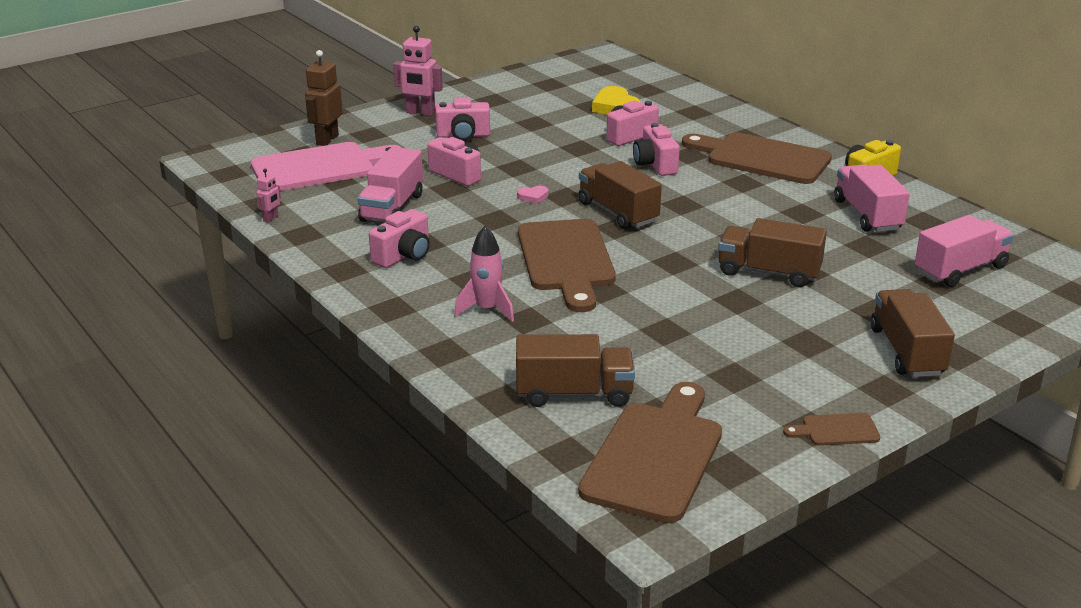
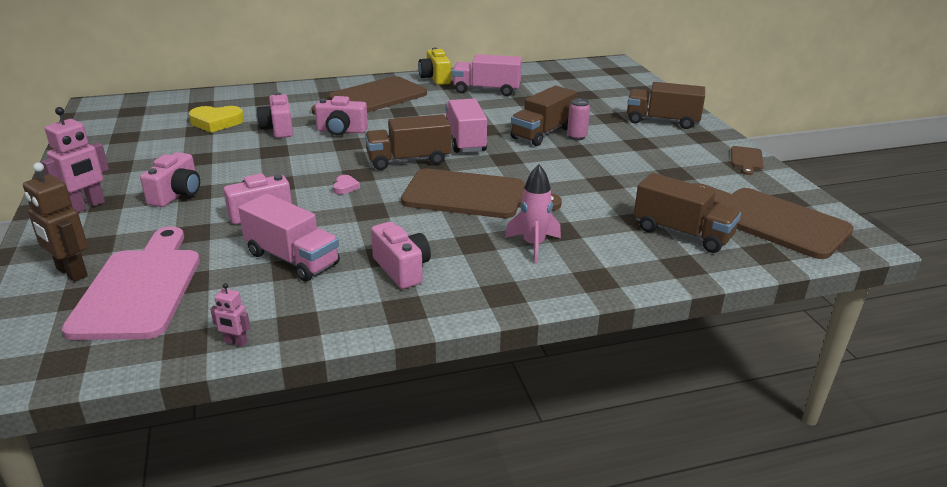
camera: 70 degrees left, 0 degrees up
pink robot [256,169,281,223] -> pink robot turned 150 degrees clockwise [210,283,250,347]
brown truck [516,334,635,407] -> brown truck turned 105 degrees clockwise [634,173,741,253]
pink truck [915,215,1014,287] -> pink truck moved to [445,98,487,153]
none -> pink can [567,98,590,140]

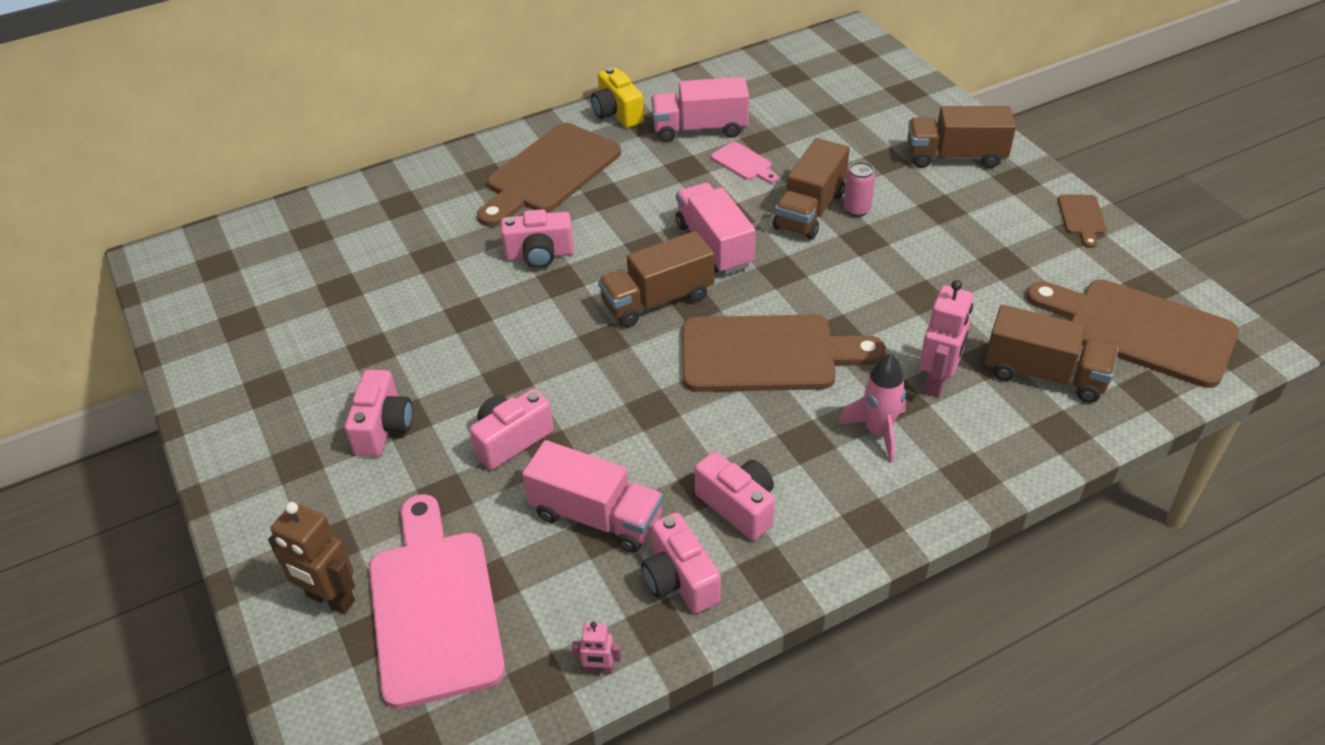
camera: 10 degrees left, 15 degrees up
pink robot [42,107,109,213] -> pink robot moved to [919,280,973,398]
yellow heart [189,106,244,133] -> none
pink camera [256,93,293,138] -> pink camera moved to [641,512,721,614]
pink heart [333,175,360,194] -> none
none -> pink cutting board [711,142,778,183]

